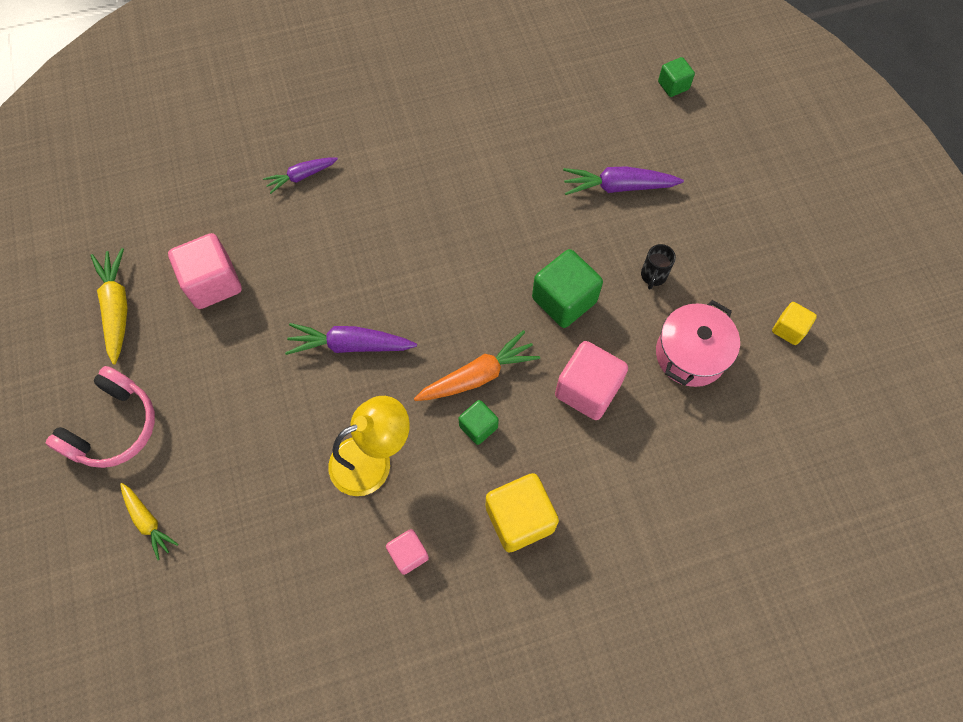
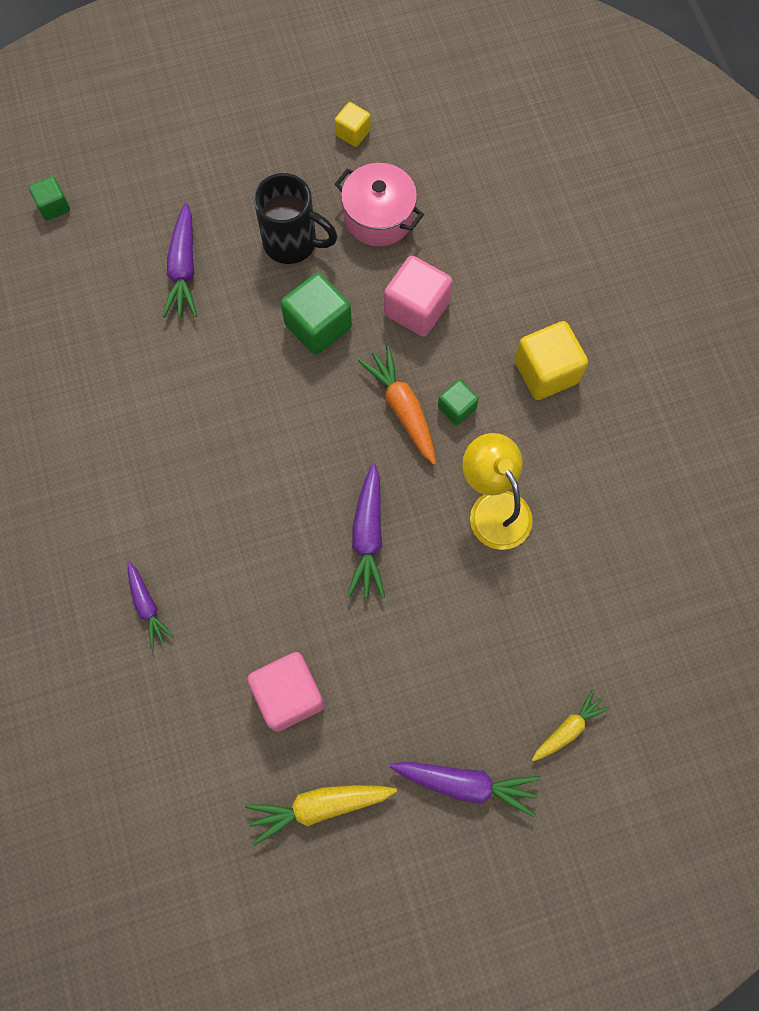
camera: 90 degrees left, 5 degrees up
pink headphones [46,366,155,468] -> purple carrot [390,761,541,817]
pink cube [386,529,429,575] -> none
black mug [641,244,676,289] -> black mug [254,173,338,264], size x1.98

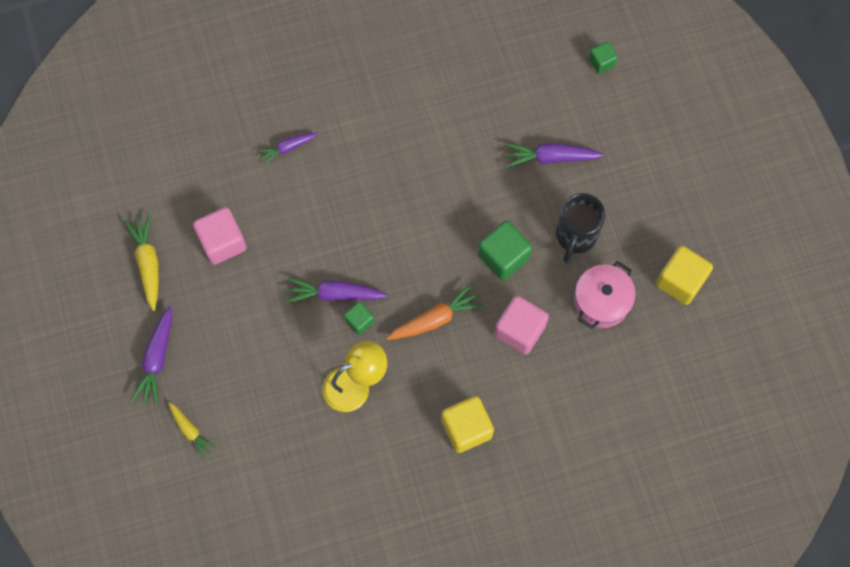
camera: 90 degrees right, 0 degrees up
yellow cube [335,102,371,147] -> yellow cube [656,246,713,305], size x1.78
green cube [438,380,479,425] -> green cube moved to [344,302,374,335]

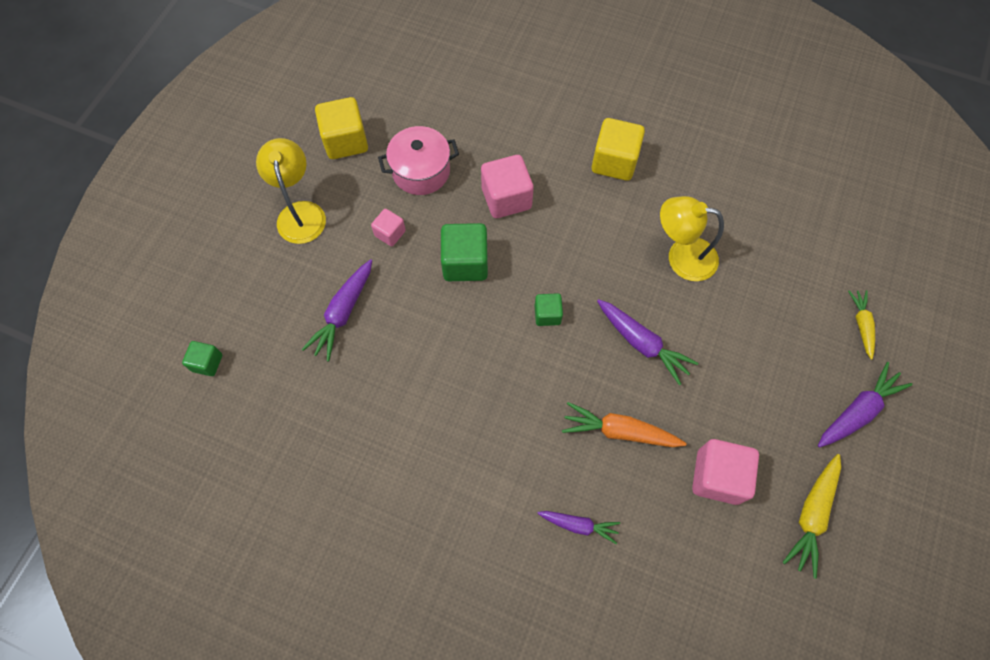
camera: 140 degrees left, 5 degrees down
green cube [344,302,374,335] -> green cube moved to [535,293,563,326]
orange carrot [386,283,483,340] -> orange carrot moved to [562,402,687,447]
purple carrot [505,143,604,168] -> purple carrot turned 75 degrees clockwise [302,259,372,362]
black mug [556,193,605,263] -> pink cube [371,209,406,246]
none -> yellow lamp [256,138,326,244]

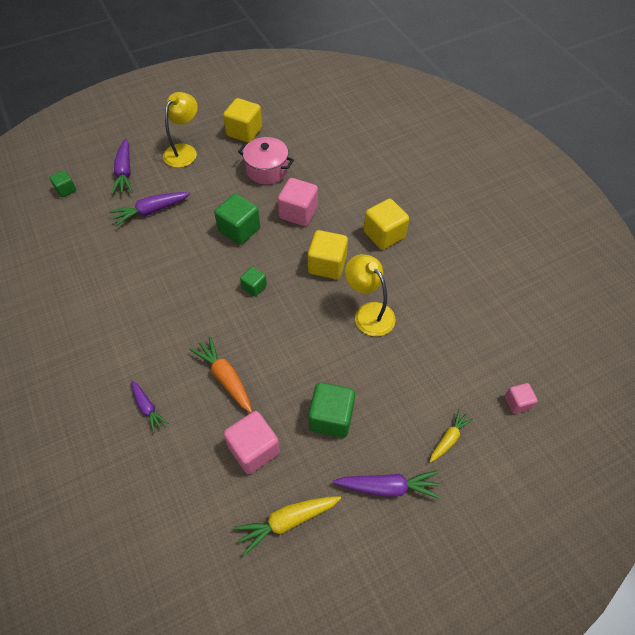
camera: 40 degrees right, 10 degrees down
pink cube [371,209,406,246] -> pink cube moved to [505,383,538,414]
purple carrot [597,299,699,385] -> purple carrot moved to [111,139,132,195]
none -> yellow cube [308,230,348,279]
none -> green cube [308,382,355,438]

